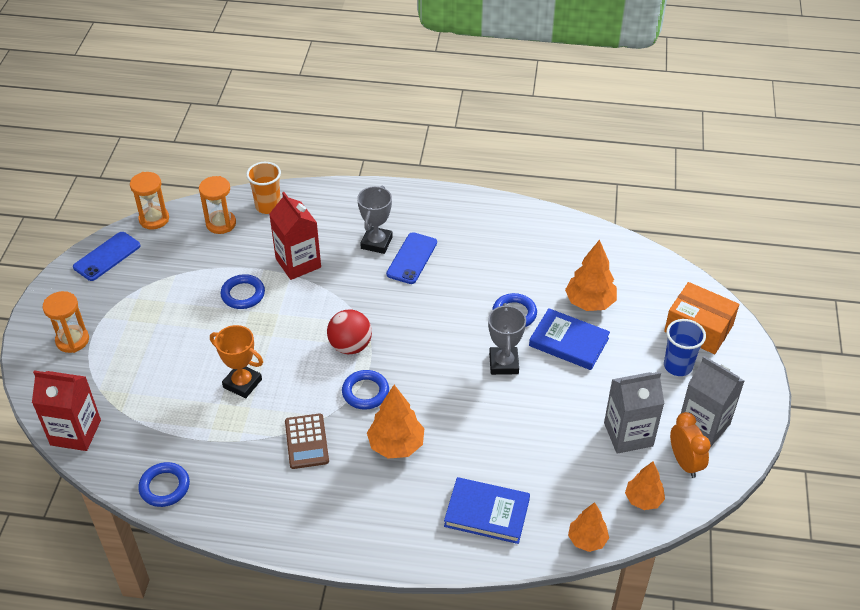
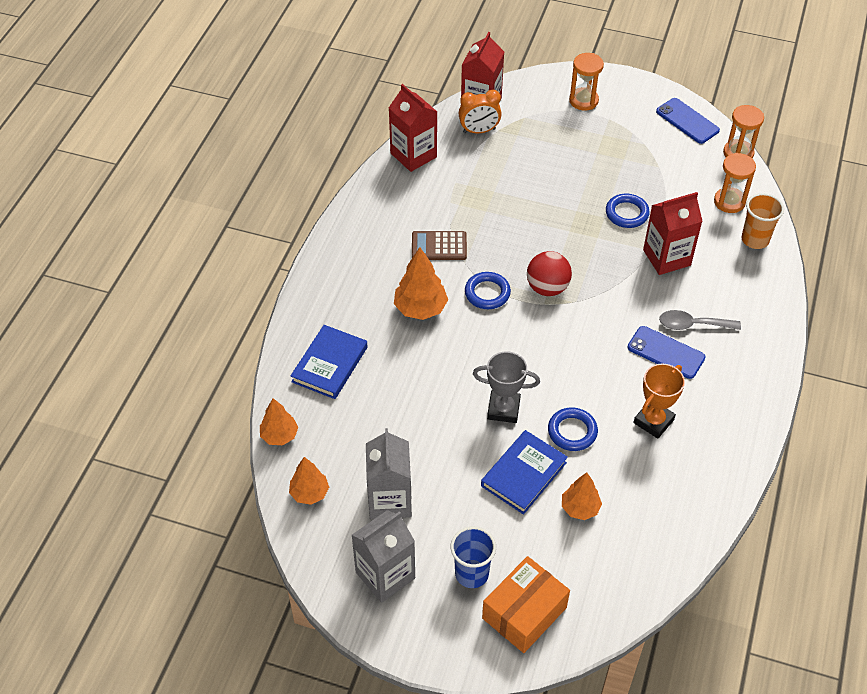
camera: 100 degrees right, 5 degrees up
blue ring [138,462,190,507] -> red carton [389,84,437,172]
orange trophy [210,325,263,398] -> orange trophy moved to [633,363,685,438]
grey trophy [357,186,393,254] -> grey spoon [659,310,741,330]
orange tree [565,240,617,311] -> orange tree [562,472,602,520], size x0.67
orange clock [670,412,711,478] -> orange clock moved to [459,90,502,133]

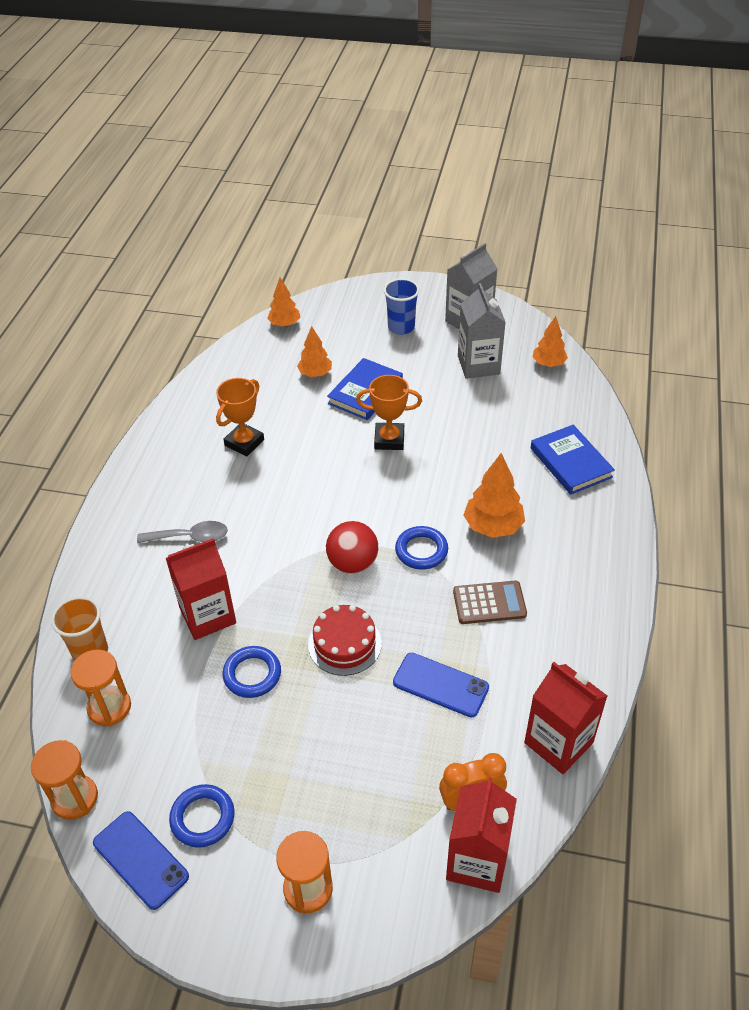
camera: 175 degrees right, 5 degrees down
orange tree [260,398,298,445] -> orange tree moved to [267,278,300,327]
blue book [291,325,368,399] -> blue book turned 45 degrees counterclockwise [531,425,615,495]
grey trophy [473,351,540,423] -> orange trophy [356,375,422,450]
orange box [482,556,570,653] -> none
blue ring [548,407,598,451] -> blue ring moved to [169,784,235,848]
blue phone [628,326,705,379] -> blue phone moved to [393,653,489,717]
none -> red cake [308,605,382,676]

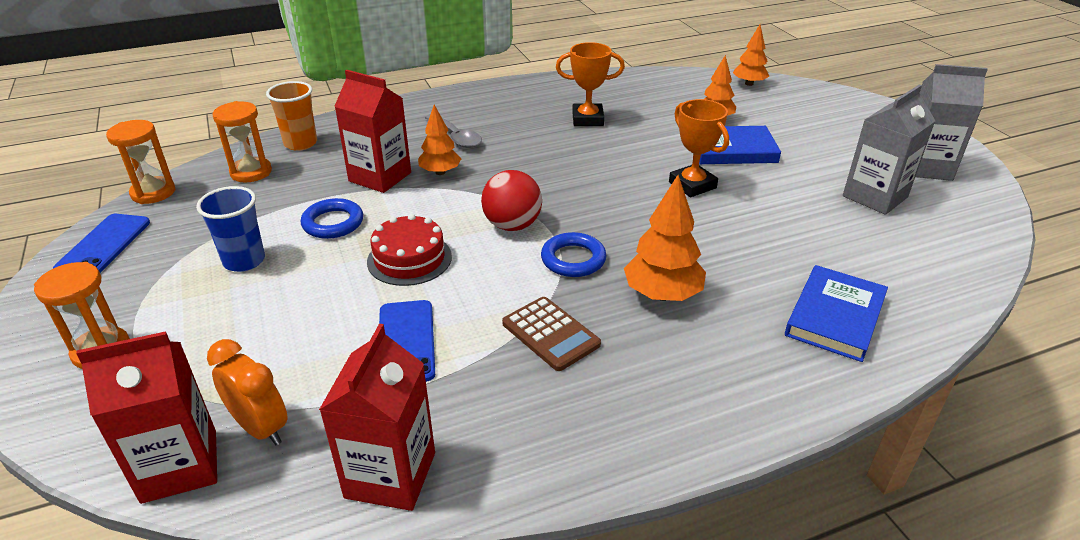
camera: 55 degrees right, 10 degrees down
blue ring [169,784,235,848] -> none
blue cup [383,278,420,335] -> blue cup moved to [196,186,265,272]
orange tree [533,316,568,367] -> orange tree moved to [418,105,461,175]

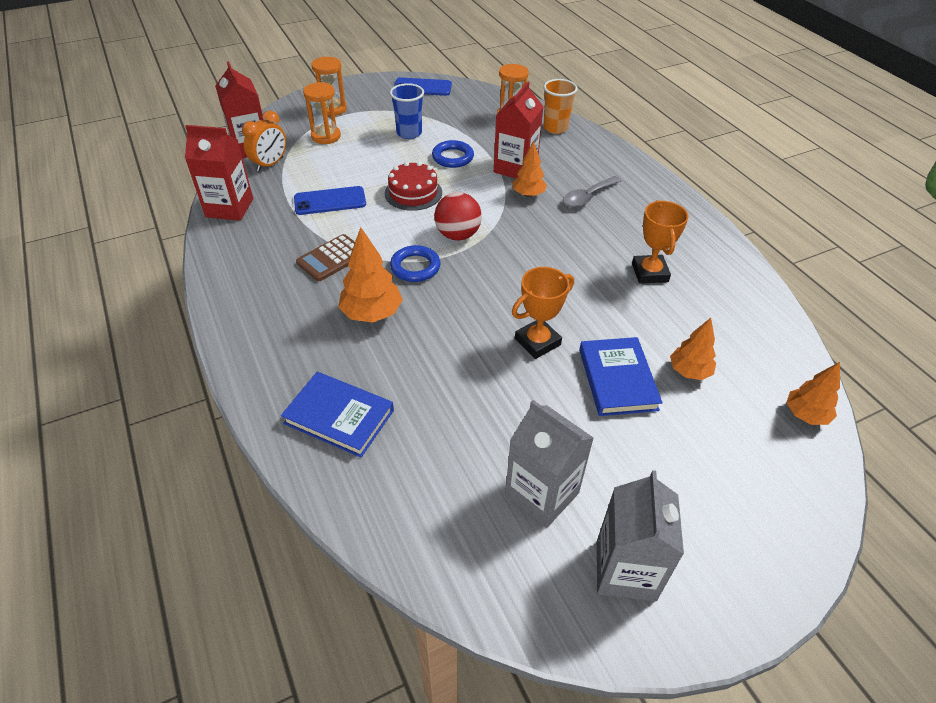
camera: 85 degrees right, 10 degrees up
orange hourglass [106,120,176,204] -> orange hourglass moved to [303,82,341,144]

